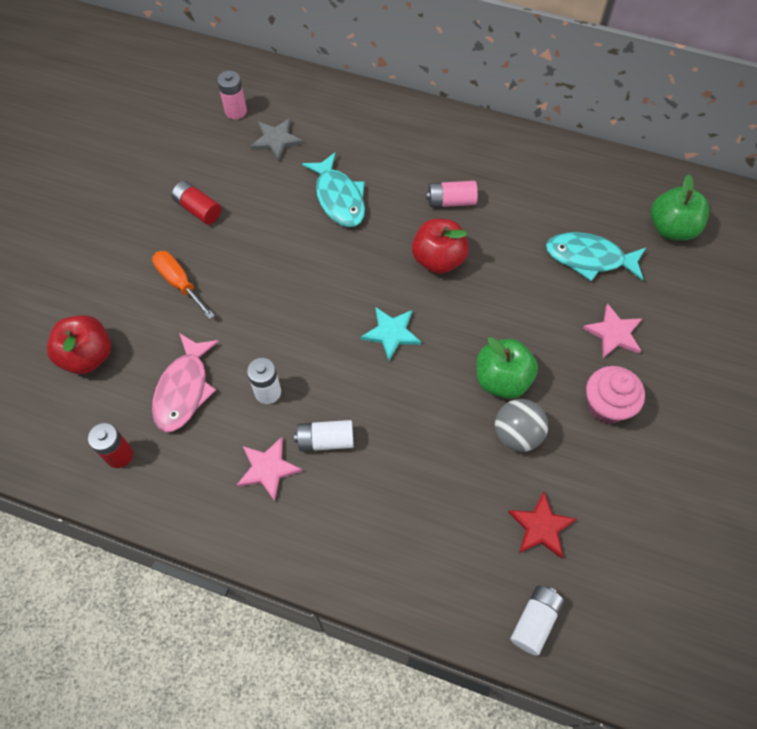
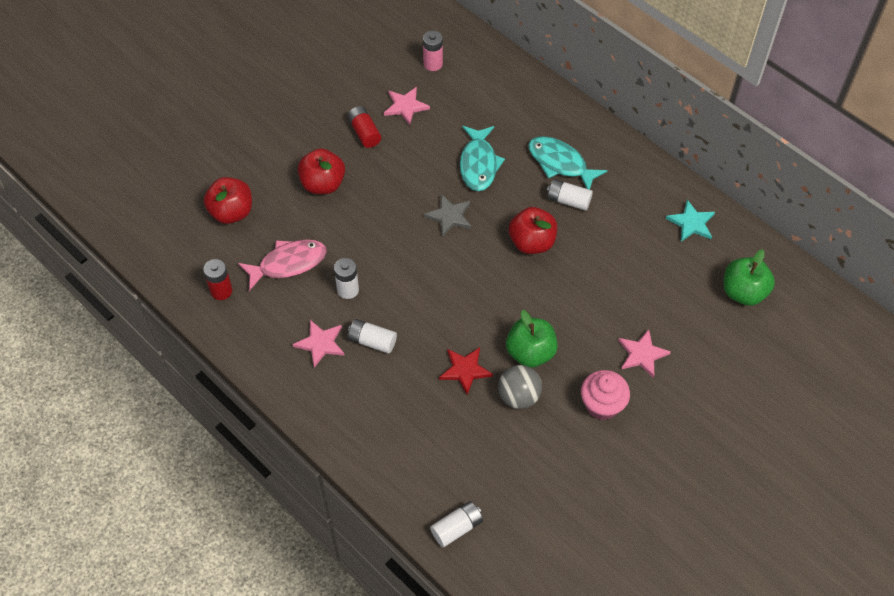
camera: 25 degrees right, 5 degrees down
orange screwdriver [152,251,215,319] -> red apple [298,148,345,194]
pink fish [152,333,219,432] -> pink fish turned 150 degrees counterclockwise [238,240,327,291]
grey star [250,118,304,161] -> grey star moved to [424,194,471,237]
turquoise star [361,307,421,361] -> turquoise star moved to [666,200,715,241]
pink battery [426,181,478,207] -> white battery [547,179,593,211]
red star [508,492,577,559] -> red star moved to [439,347,493,395]
turquoise fish [546,232,646,281] -> turquoise fish moved to [528,136,607,190]
none -> pink star [384,87,430,125]

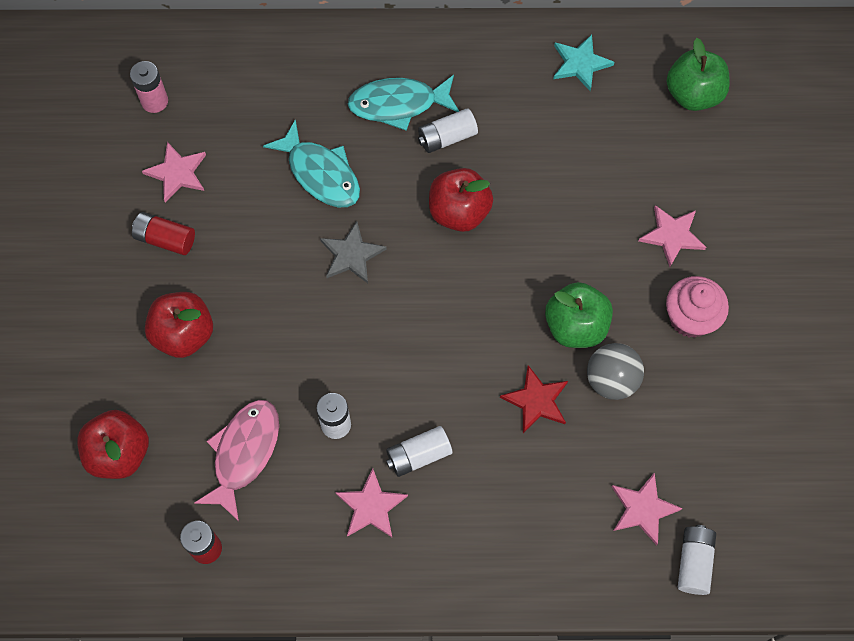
camera: 45 degrees left, 10 degrees up
none -> pink star [612,472,683,545]

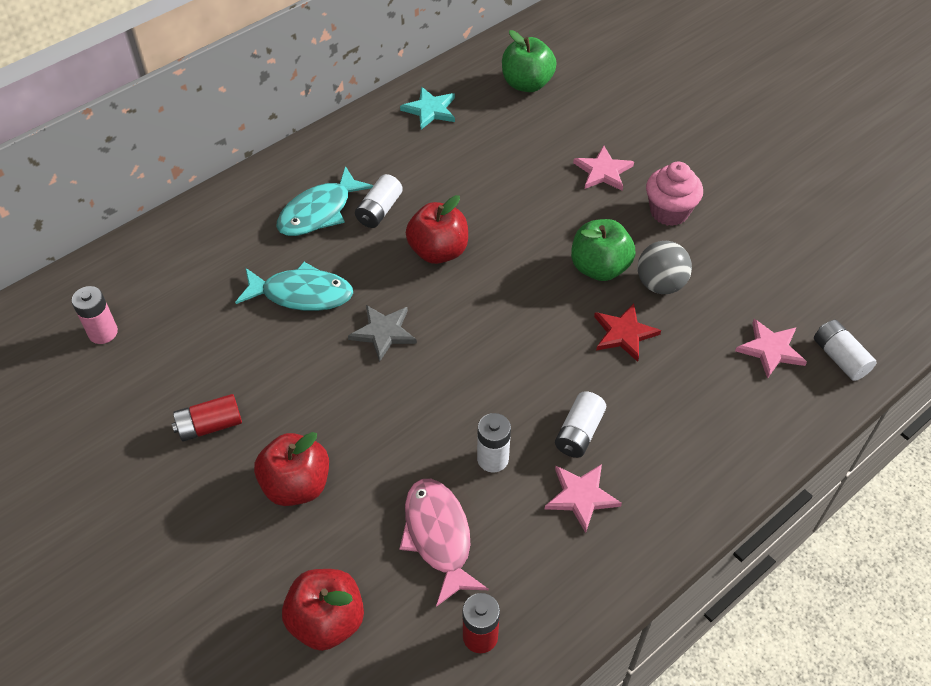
camera: 40 degrees left, 15 degrees down
pink star [142,142,206,203] -> none

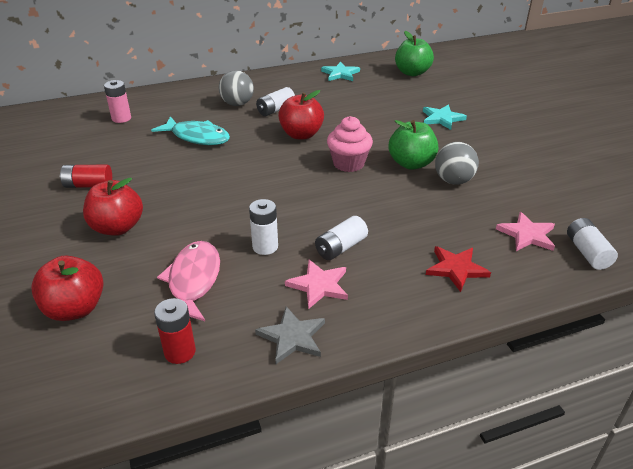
camera: 20 degrees right, 15 degrees down
pink battery [72,286,118,344] -> pink battery moved to [104,80,131,123]
turquoise fish [277,166,373,236] -> grey ball [219,70,254,106]
grey star [348,305,417,362] -> grey star moved to [255,306,325,364]
pink star [573,146,634,191] -> turquoise star [423,105,467,130]
red star [594,303,661,362] -> red star moved to [426,246,491,292]
pink cupcake [646,162,703,226] -> pink cupcake moved to [327,116,373,172]

